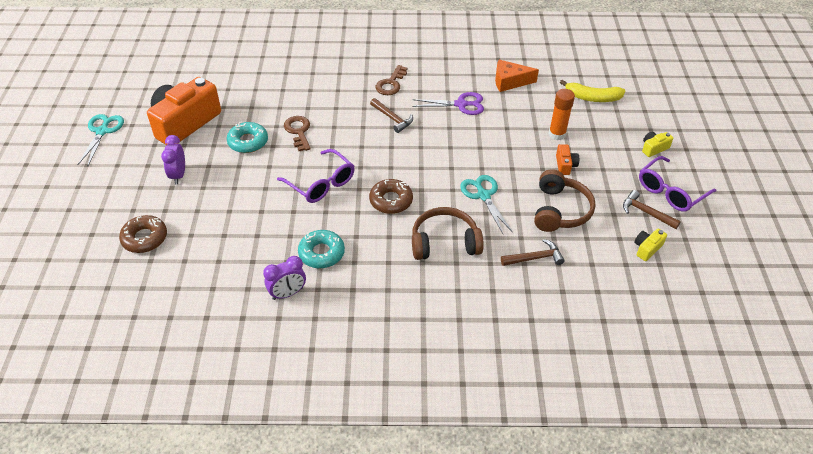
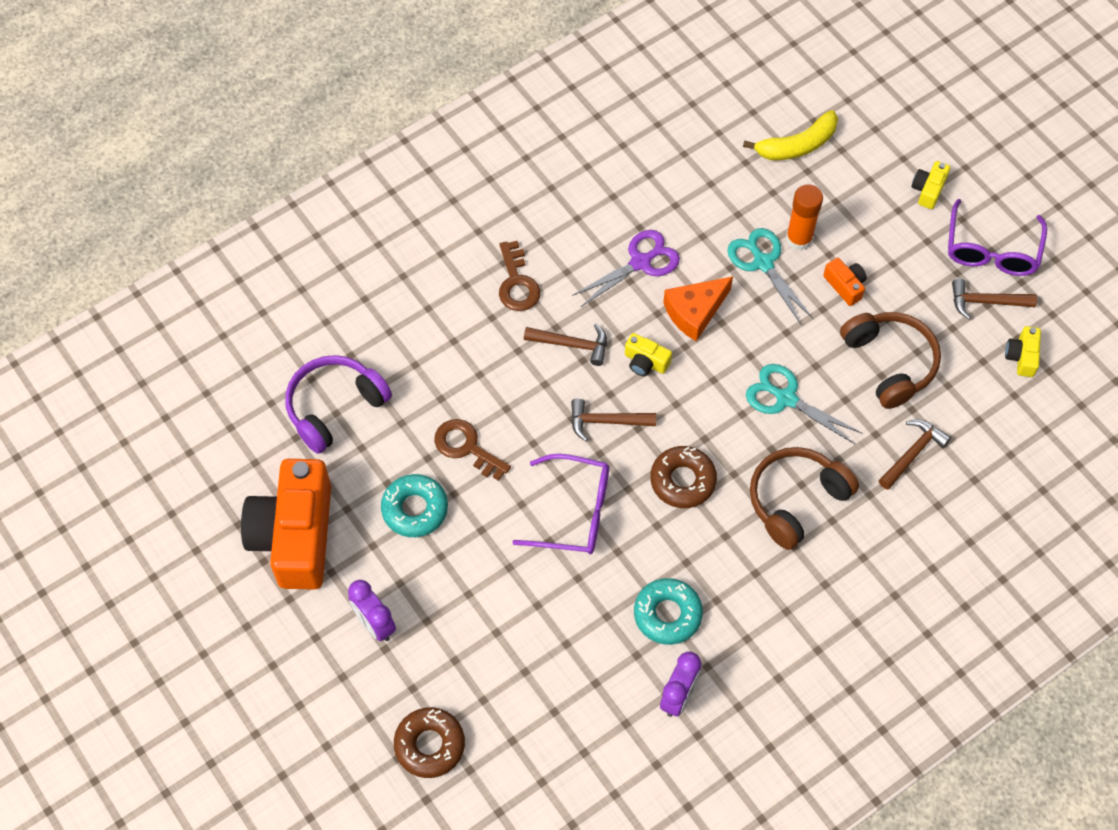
camera: 35 degrees left, 15 degrees up
turquoise scissors [78,114,124,165] -> turquoise scissors moved to [727,228,813,324]
orange cheese [495,60,539,92] -> orange cheese moved to [663,276,733,341]
none -> purple headphones [285,355,392,454]
none -> brown hammer [571,398,656,441]
none -> yellow camera [625,333,672,376]

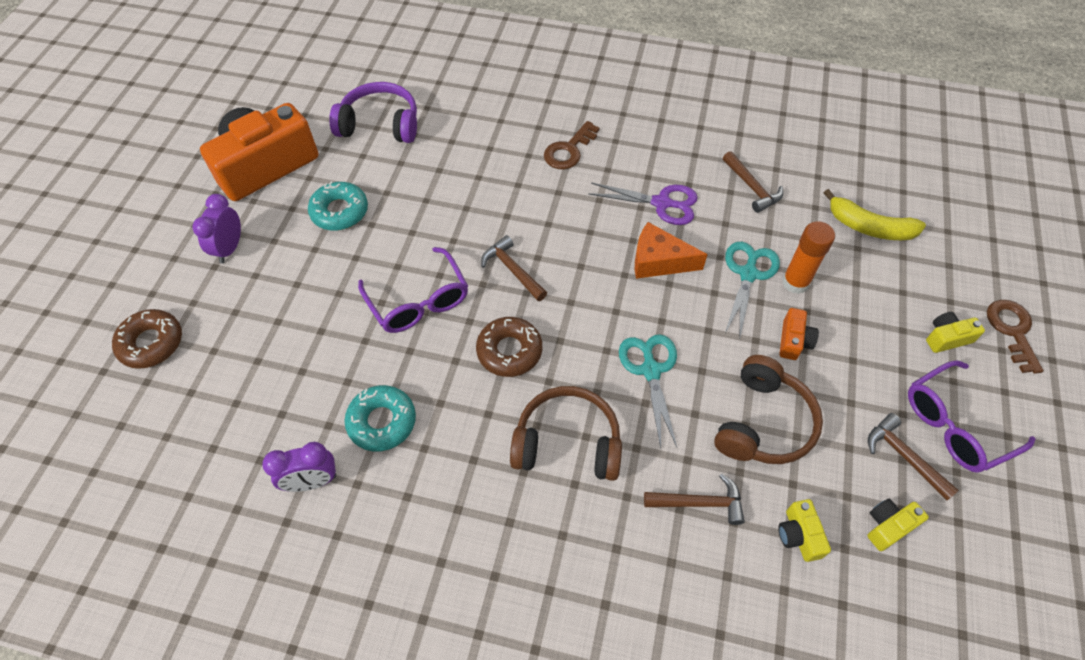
camera: 50 degrees right, 5 degrees down
brown key [434,419,511,481] -> brown key moved to [987,300,1043,374]
brown hammer [524,324,607,366] -> brown hammer moved to [723,151,783,213]
yellow camera [625,333,672,376] -> yellow camera moved to [778,499,831,562]

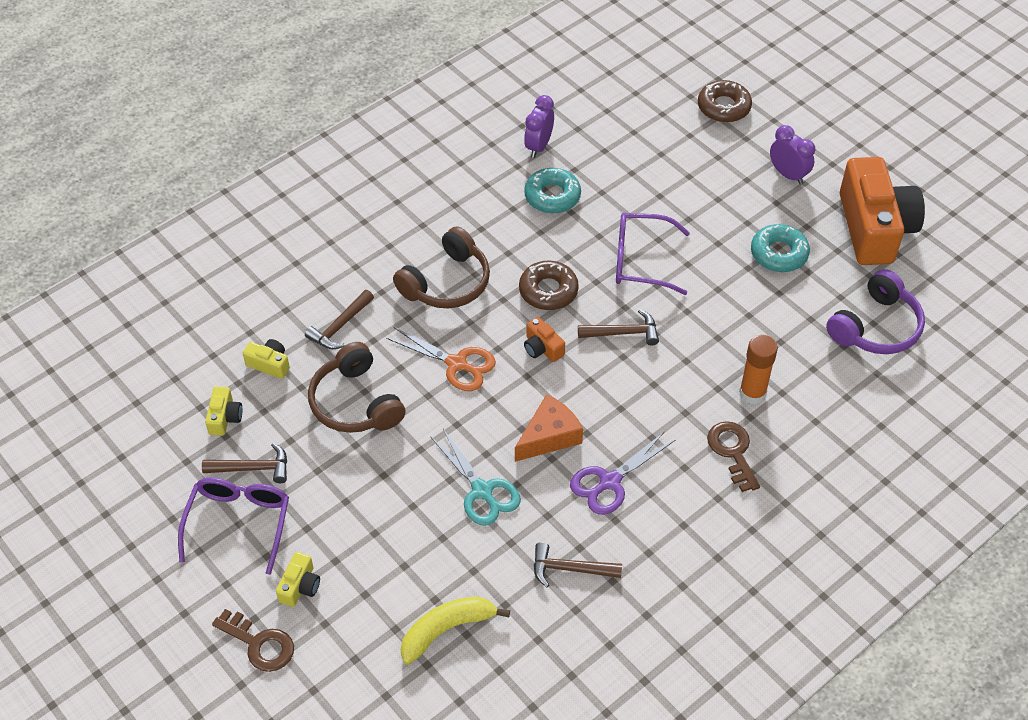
camera: 125 degrees right, 5 degrees down
turquoise scissors [619,334,677,448] -> orange scissors [386,327,496,391]
orange camera [779,308,819,360] -> orange camera moved to [524,317,565,362]
orange glue stick [782,221,835,294] -> orange glue stick moved to [739,335,778,404]

